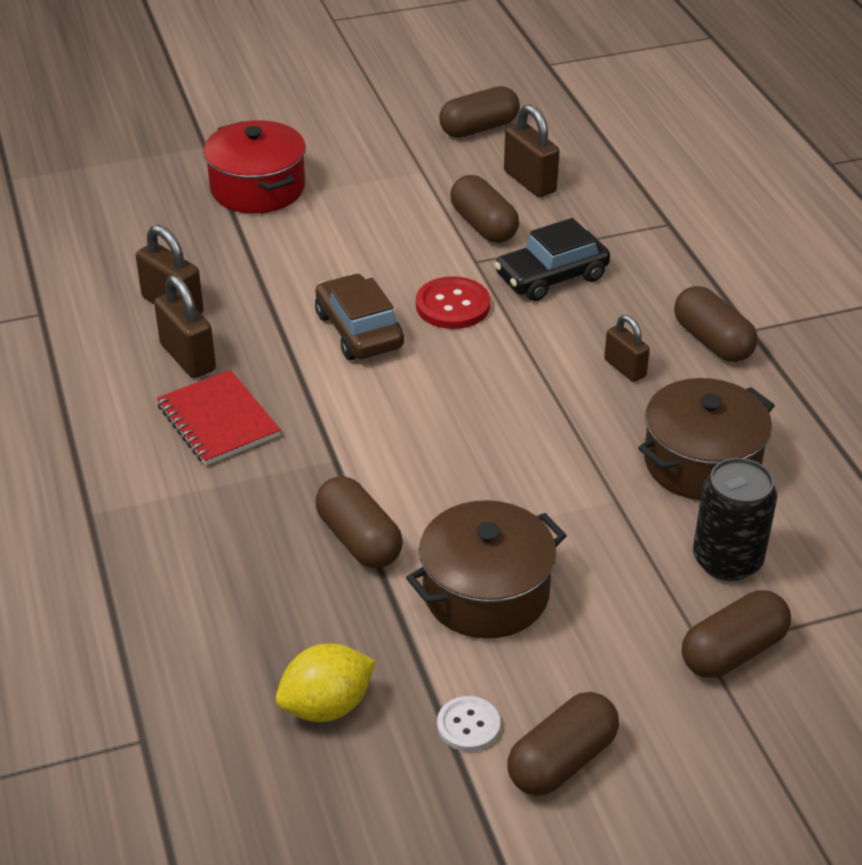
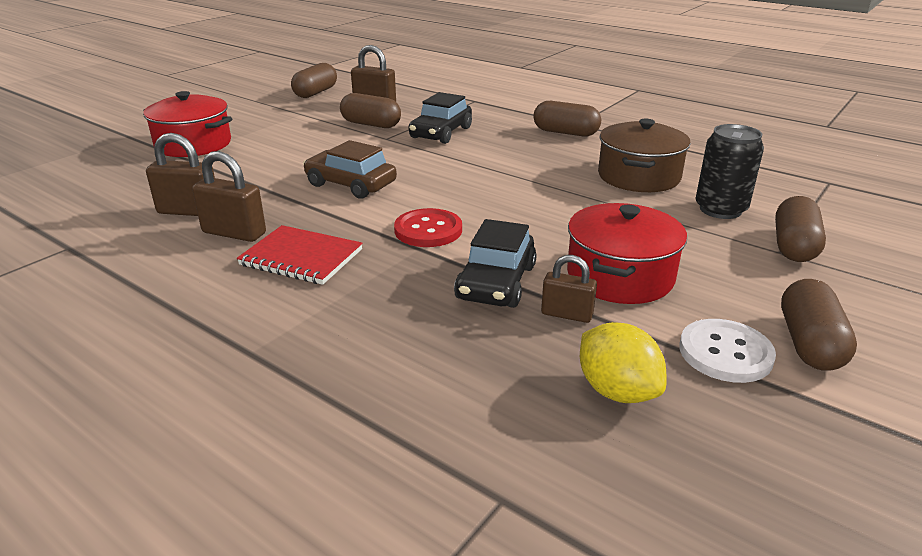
camera: 35 degrees left, 10 degrees down
yellow lemon [276,643,376,722] -> yellow lemon turned 60 degrees counterclockwise [580,322,667,403]
brown capsule [315,476,403,568] -> black car [454,219,537,308]
brown pot [406,500,567,639] -> red pot [567,203,687,304]
red button [416,276,490,329] -> red button moved to [394,208,462,247]
white button [437,696,500,752] -> white button [679,319,776,383], size x1.55
brown padlock [604,315,650,382] -> brown padlock moved to [541,255,597,323]

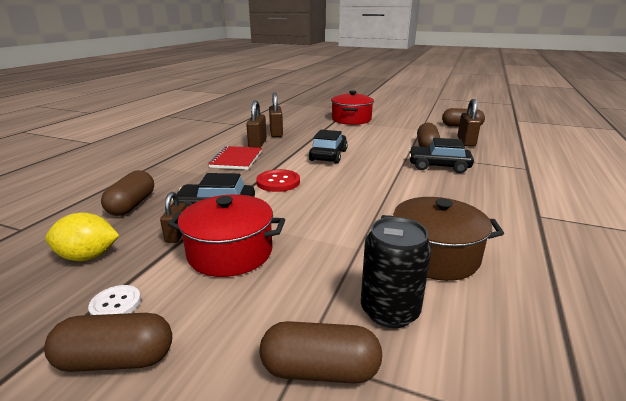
camera: 75 degrees right, 5 degrees down
brown car [303,140,397,199] -> black car [309,130,348,164]
brown capsule [533,101,601,136] -> brown capsule moved to [101,170,154,216]
yellow lemon [580,322,667,403] -> yellow lemon turned 45 degrees clockwise [45,212,119,261]
white button [679,319,776,383] -> white button [88,285,141,315], size x0.64

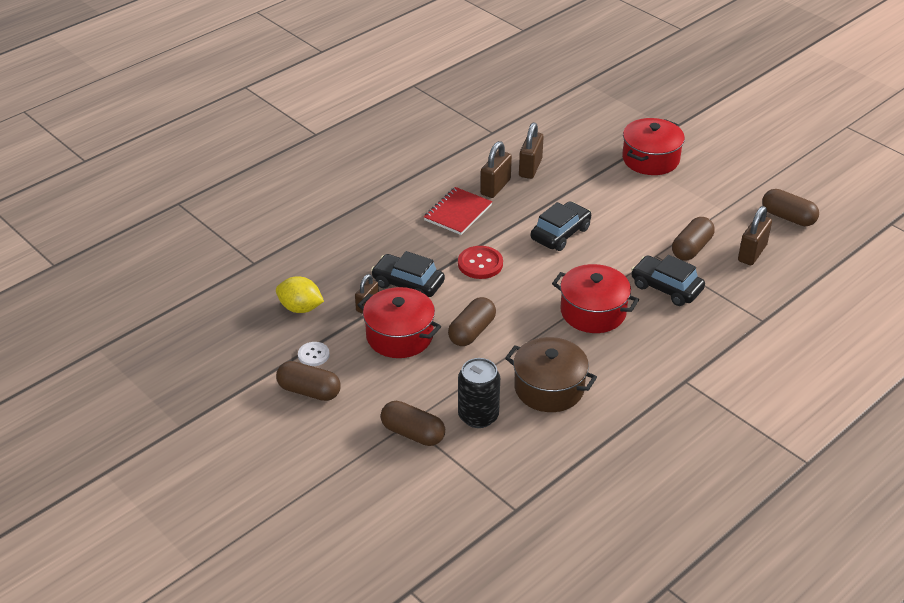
camera: 25 degrees right, 15 degrees up
brown capsule [101,170,154,216] -> brown capsule moved to [448,297,496,346]
none -> red pot [552,264,639,333]

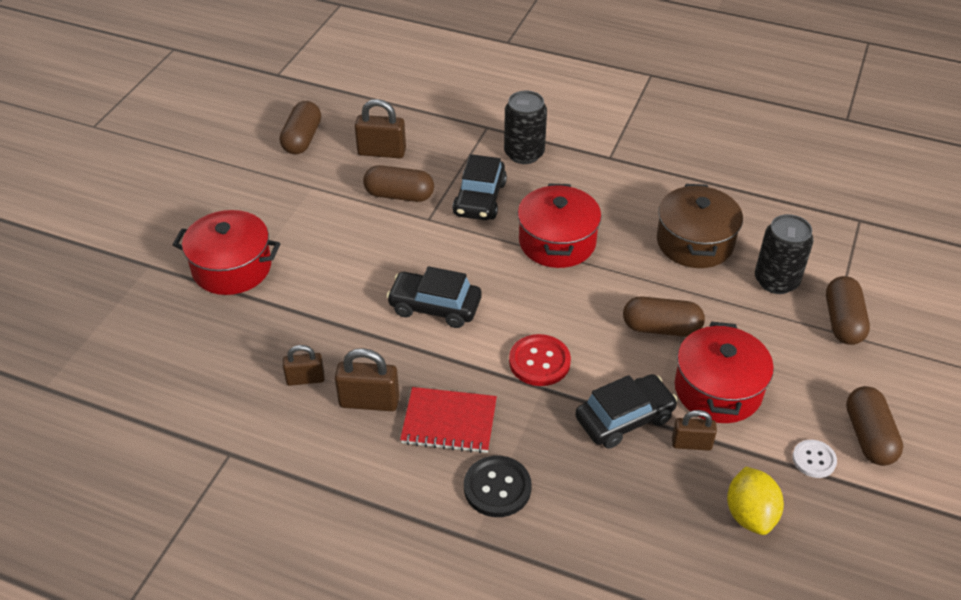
camera: 115 degrees left, 5 degrees up
black car [371,251,445,297] -> black car turned 120 degrees counterclockwise [575,374,678,448]
brown padlock [519,122,544,179] -> brown padlock [283,345,325,386], size x0.65
none -> black button [464,456,532,517]
none -> black can [504,91,547,164]

